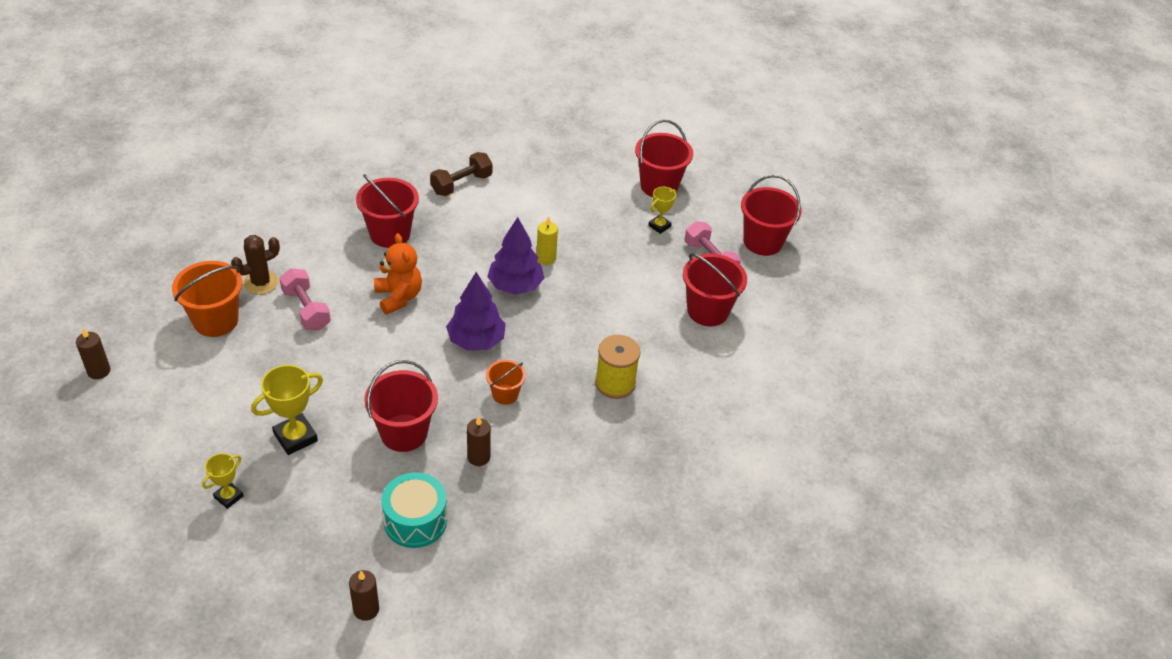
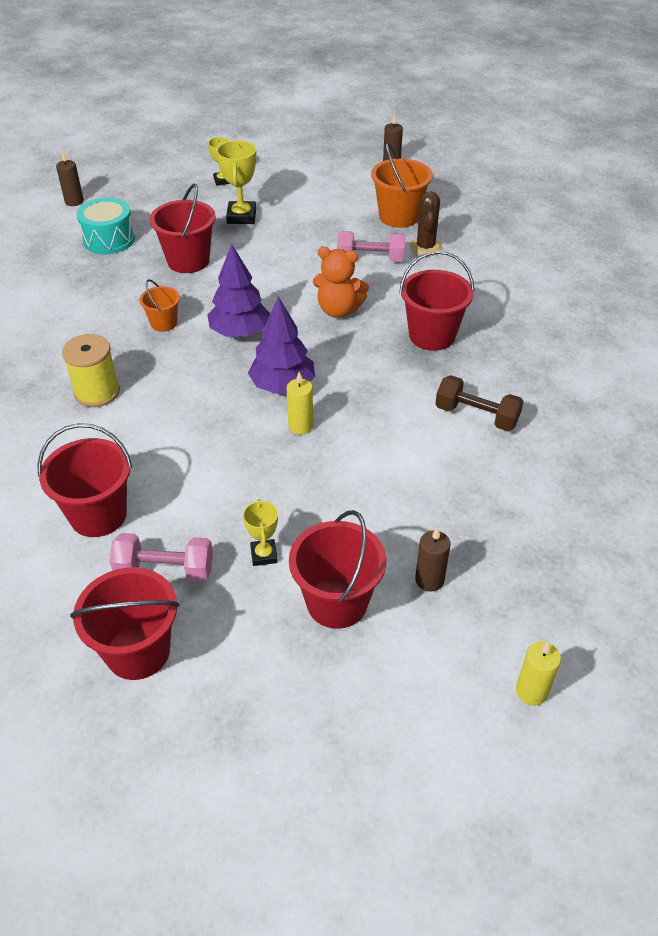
camera: 130 degrees right, 0 degrees up
brown dumbbell [430,152,492,196] -> brown dumbbell turned 60 degrees counterclockwise [435,375,524,431]
brown candle [467,416,491,466] -> brown candle moved to [415,527,450,591]
none -> yellow candle [516,642,561,705]

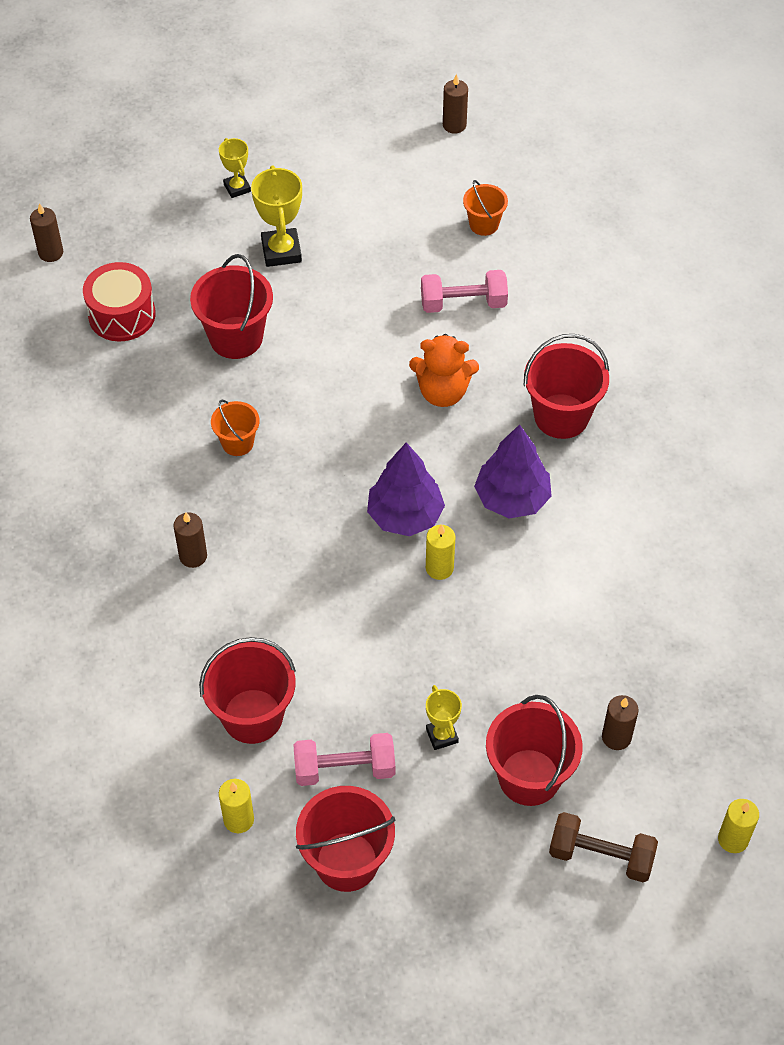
camera: 10 degrees left, 10 degrees up
yellow spool [62,334,120,407] -> brown candle [174,512,207,568]
turquoise drum [76,197,135,254] -> red drum [83,262,156,342]
purple tree [207,244,270,337] -> purple tree moved to [474,424,552,518]
orange bucket [371,143,433,228] -> orange bucket [463,180,508,236], size x0.57
brown cactus [409,191,442,257] -> none
brown dumbbell [435,375,524,431] -> brown dumbbell moved to [549,812,658,882]
none -> yellow candle [219,779,254,833]

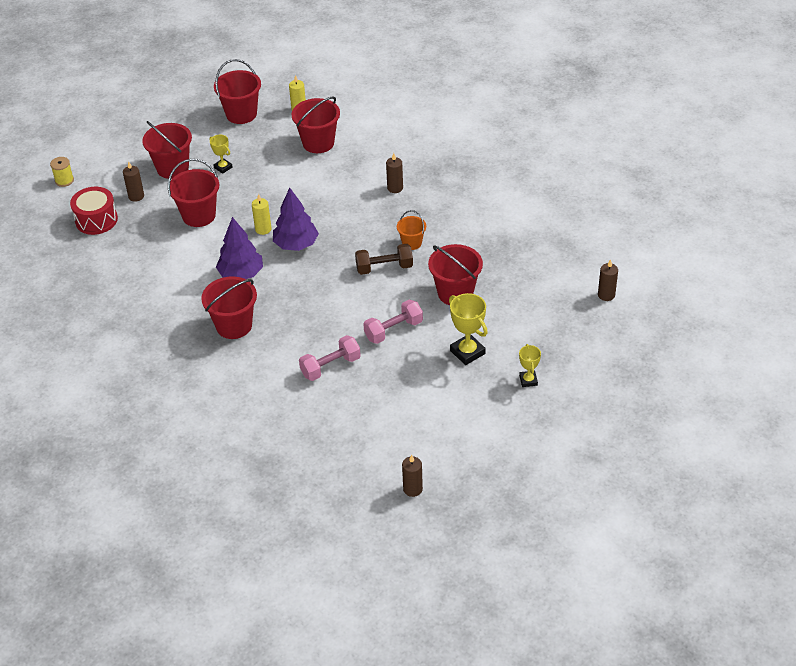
camera: 155 degrees right, 10 degrees down
red drum [83,262,156,342] -> red drum moved to [70,187,118,235]
yellow trophy [219,138,251,198] -> yellow trophy turned 45 degrees clockwise [519,344,541,387]
pink dumbbell [293,733,395,786] -> pink dumbbell moved to [363,300,423,344]
orange teddy bear [409,334,479,407] -> none
orange bucket [463,180,508,236] -> none
brown dumbbell [549,812,658,882] -> brown dumbbell moved to [355,244,413,275]
yellow candle [718,799,759,853] -> yellow spool [50,157,74,187]
none -> red bucket [168,159,219,227]

